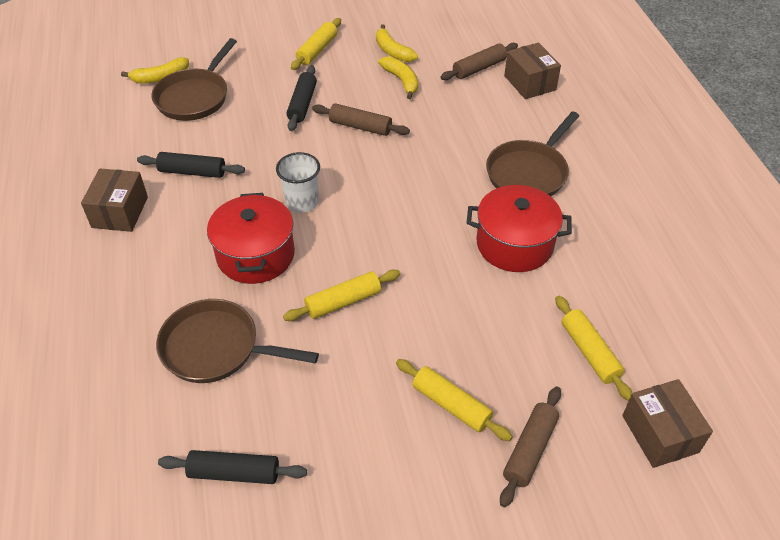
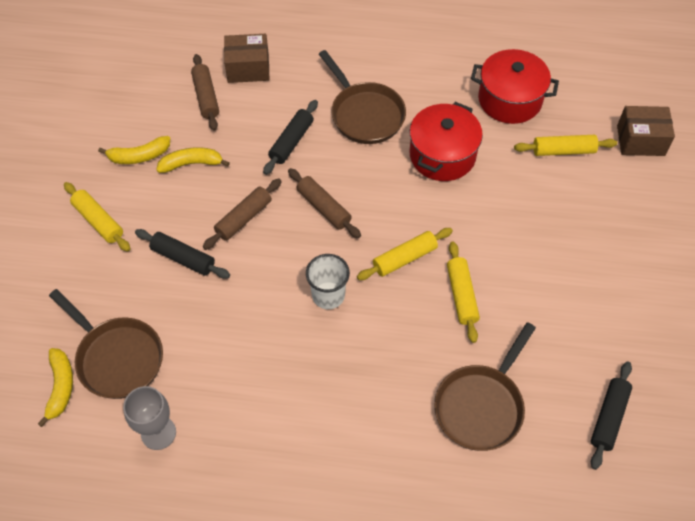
camera: 70 degrees left, 10 degrees up
brown box [81,168,148,232] -> none
black rolling pin [137,152,245,178] -> black rolling pin moved to [263,100,318,175]
red pot [207,193,295,284] -> red pot moved to [471,49,559,124]
yellow rolling pin [396,359,513,441] -> yellow rolling pin moved to [357,228,453,280]
brown rolling pin [500,387,561,507] -> brown rolling pin moved to [288,168,361,238]
none -> grey goblet [123,386,176,450]

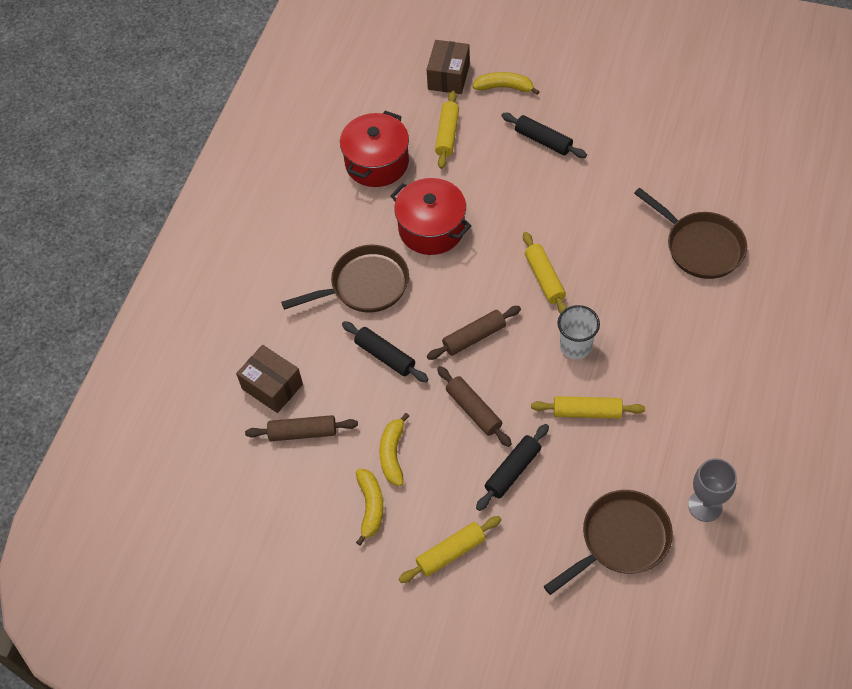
camera: 75 degrees left, 0 degrees up
yellow banana [38,348,73,427] -> yellow banana moved to [473,72,539,95]
brown box [224,34,270,83] -> brown box turned 60 degrees counterclockwise [236,345,303,413]
yellow rolling pin [447,242,480,343] -> yellow rolling pin moved to [531,396,645,419]
black rolling pin [591,361,632,470] -> black rolling pin moved to [501,113,587,158]

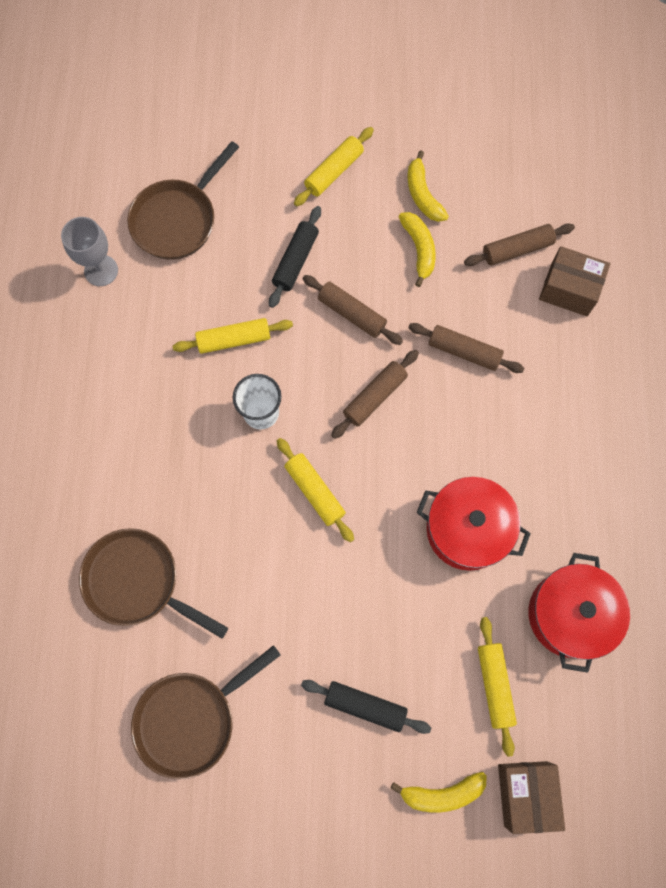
camera: 160 degrees right, 15 degrees up
brown pan [281,245,409,313] -> brown pan moved to [131,645,280,780]
black rolling pin [342,321,429,382] -> brown rolling pin [408,323,524,373]

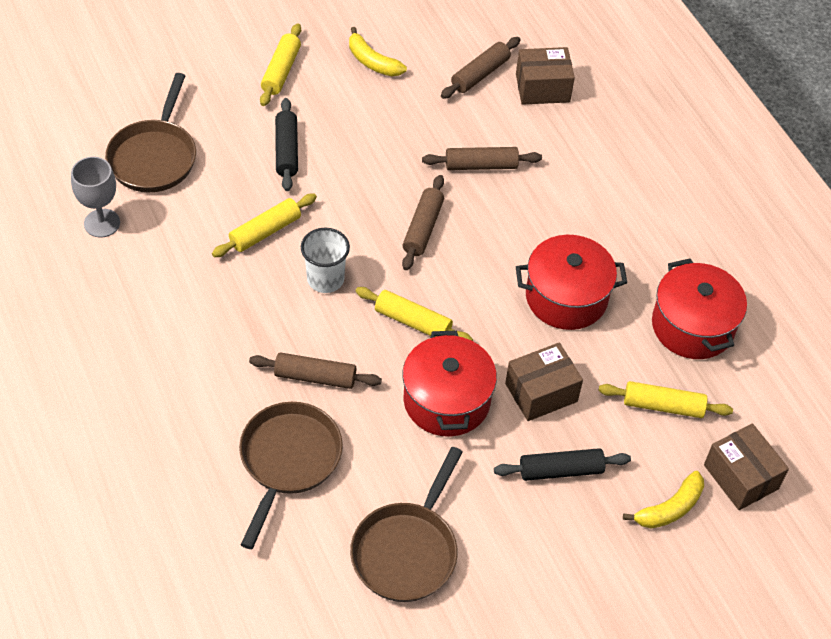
camera: 30 degrees left, 20 degrees down
brown pan [79,528,228,638] -> brown pan turned 105 degrees clockwise [239,402,343,549]
brown rolling pin [303,275,403,345] -> brown rolling pin moved to [249,352,382,389]
yellow banana [399,212,436,287] -> none
yellow rolling pin [478,617,517,757] -> yellow rolling pin turned 45 degrees counterclockwise [598,381,733,418]
none -> red pot [402,330,497,437]
none -> brown box [505,343,583,421]

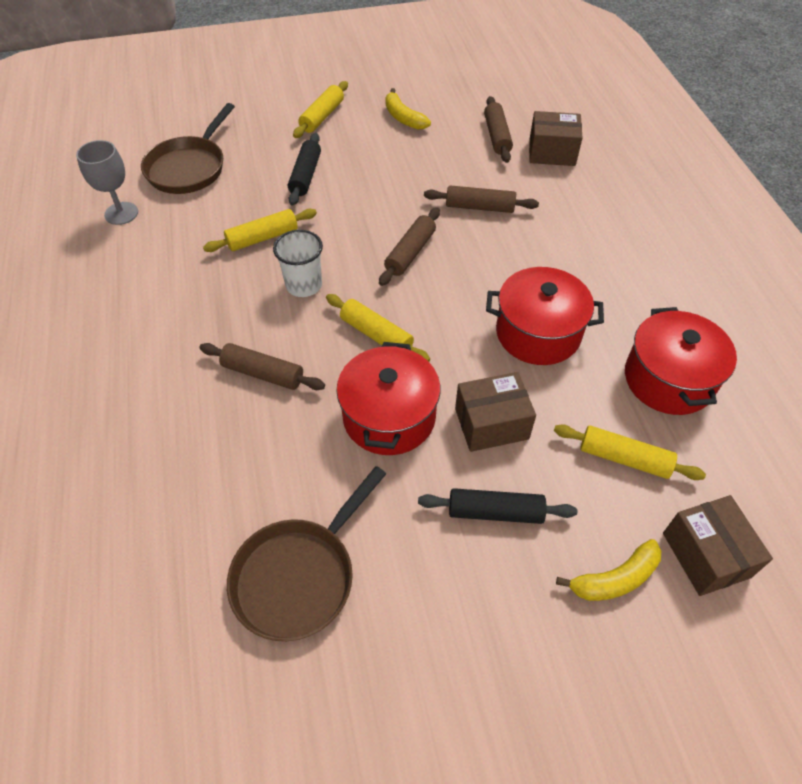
camera: 15 degrees right, 0 degrees up
brown pan [239,402,343,549] -> none
brown rolling pin [441,37,521,99] -> brown rolling pin turned 60 degrees counterclockwise [484,96,513,163]

